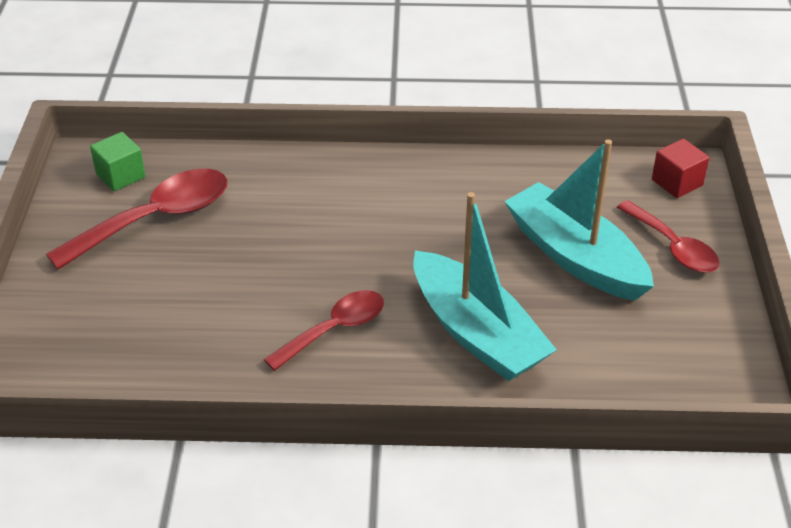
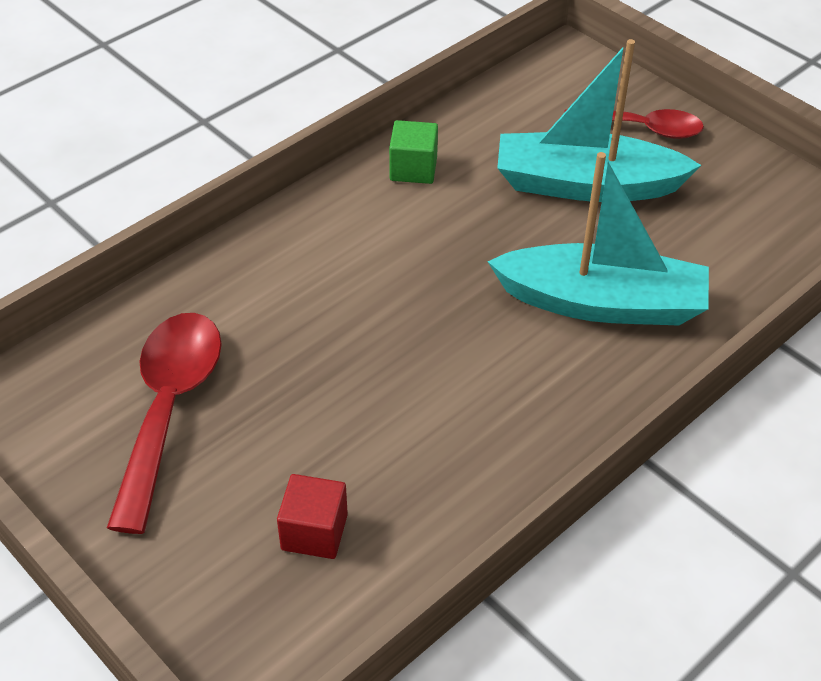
camera: 45 degrees left, 5 degrees up
green cube [90,132,146,191] -> green cube moved to [389,120,438,184]
red spoon [264,290,384,371] -> none
red cube [652,139,709,198] -> red cube moved to [277,474,348,559]

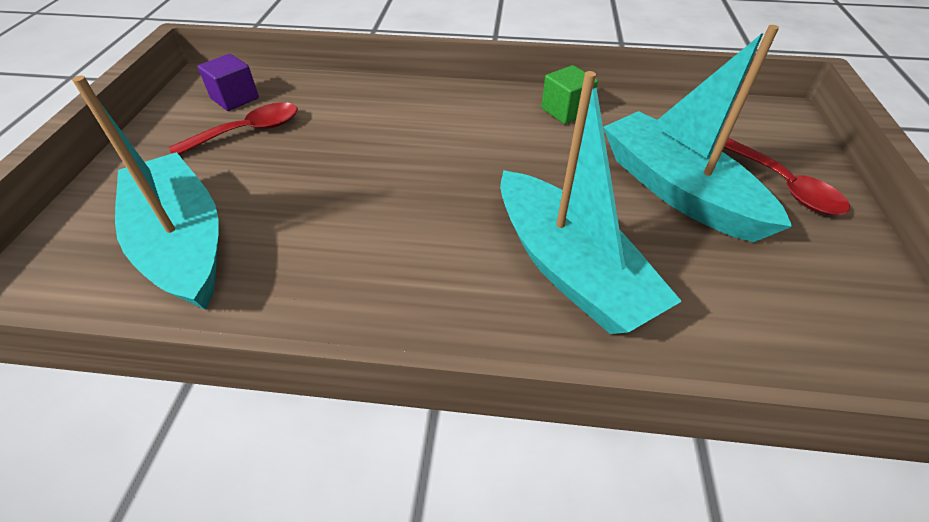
camera: 50 degrees right, 0 degrees up
red spoon [107,313,222,534] -> red spoon [169,102,298,155], size x0.65
red cube [277,474,348,559] -> turquoise boat [72,76,219,310]
none -> purple cube [197,54,259,111]

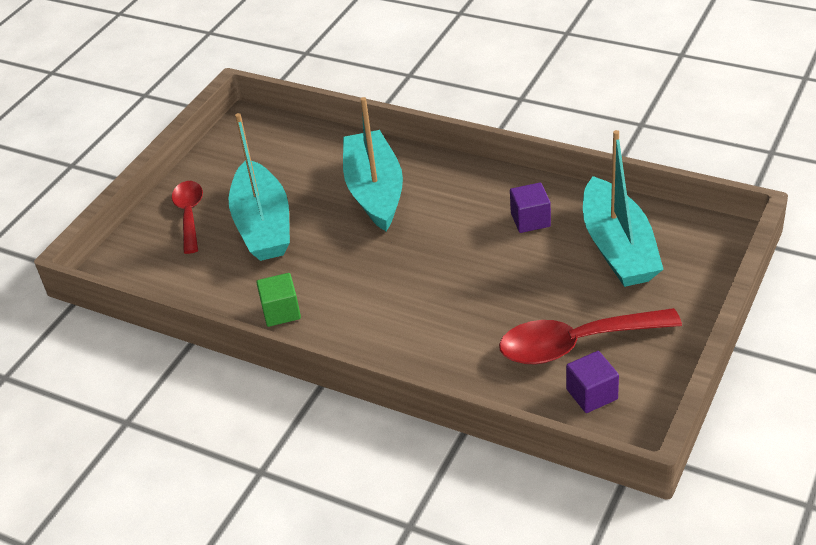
camera: 155 degrees left, 5 degrees down
red spoon [169,102,298,155] -> red spoon [499,308,682,364], size x1.54
none -> purple cube [510,183,551,233]

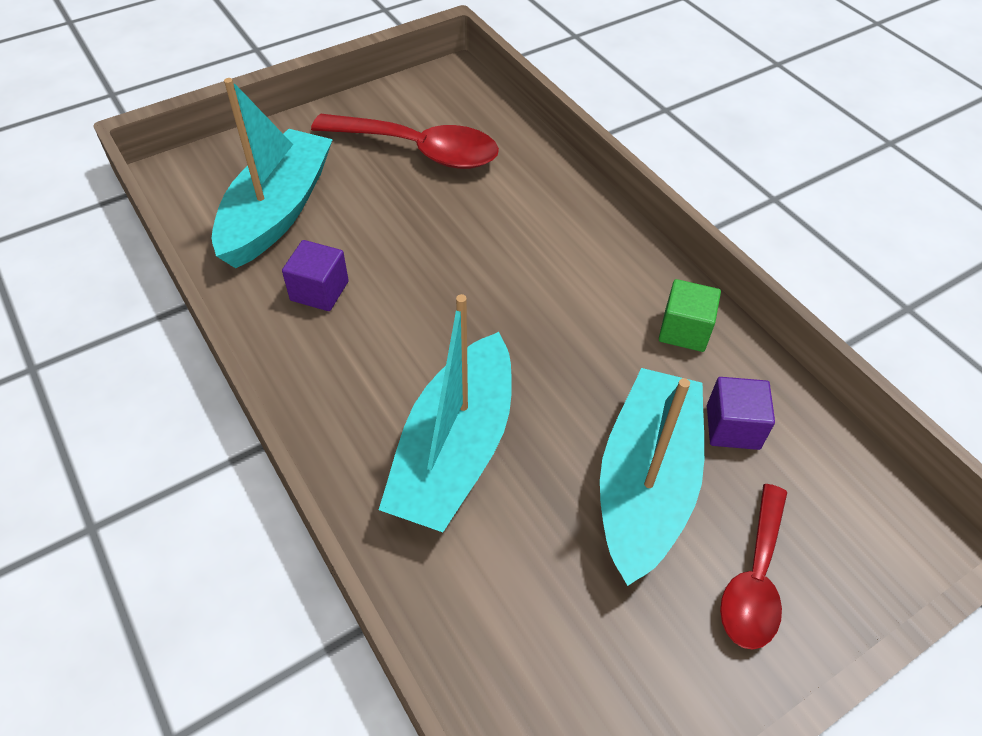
camera: 155 degrees left, 10 degrees up
purple cube [566,351,619,413] -> purple cube moved to [707,377,775,450]

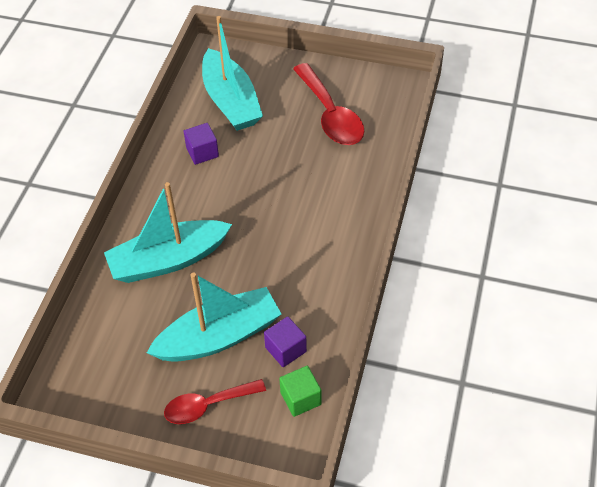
camera: 50 degrees right, 0 degrees up
turquoise boat [212,78,333,268] -> turquoise boat turned 90 degrees clockwise [202,16,263,131]
green cube [659,279,721,352] -> green cube moved to [279,366,321,417]

